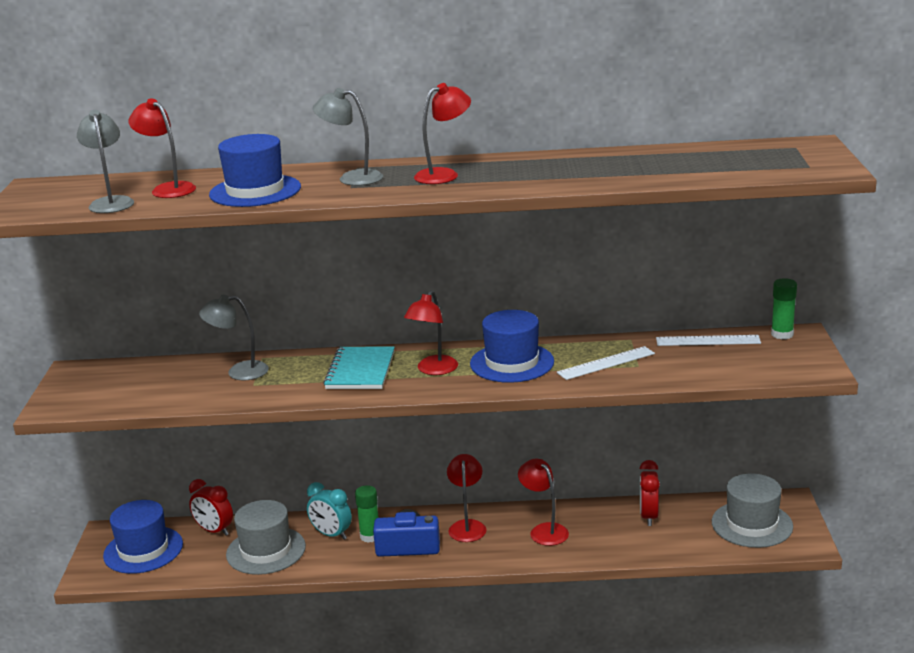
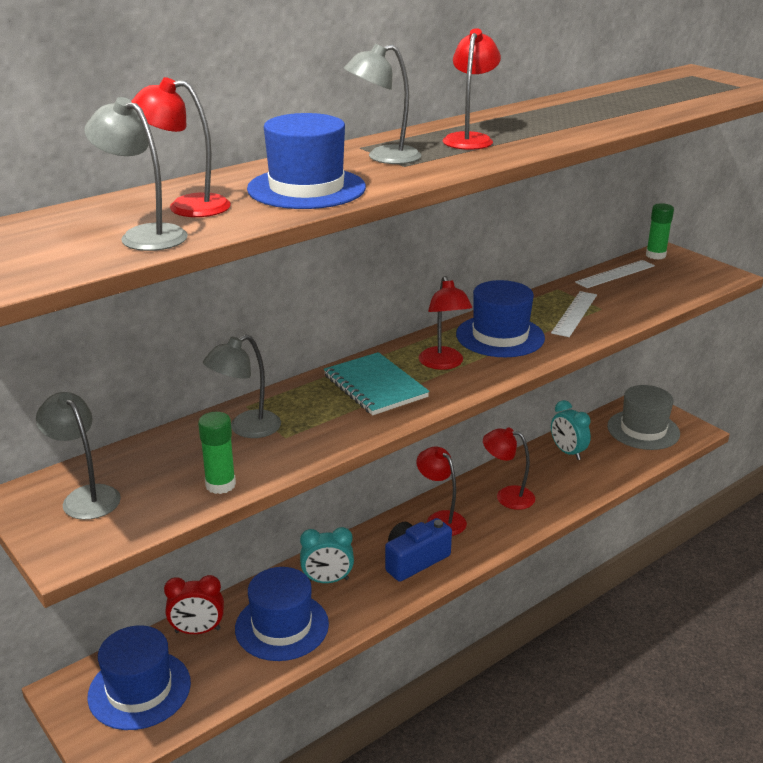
camera: 40 degrees left, 5 degrees up
grey hat [226,500,306,575] -> blue hat [235,567,329,661]
green glue stick [355,485,379,543] -> green glue stick moved to [198,412,236,494]
red clock [640,460,660,526] -> turquoise clock [551,400,591,460]
none -> grey lamp [36,392,121,520]

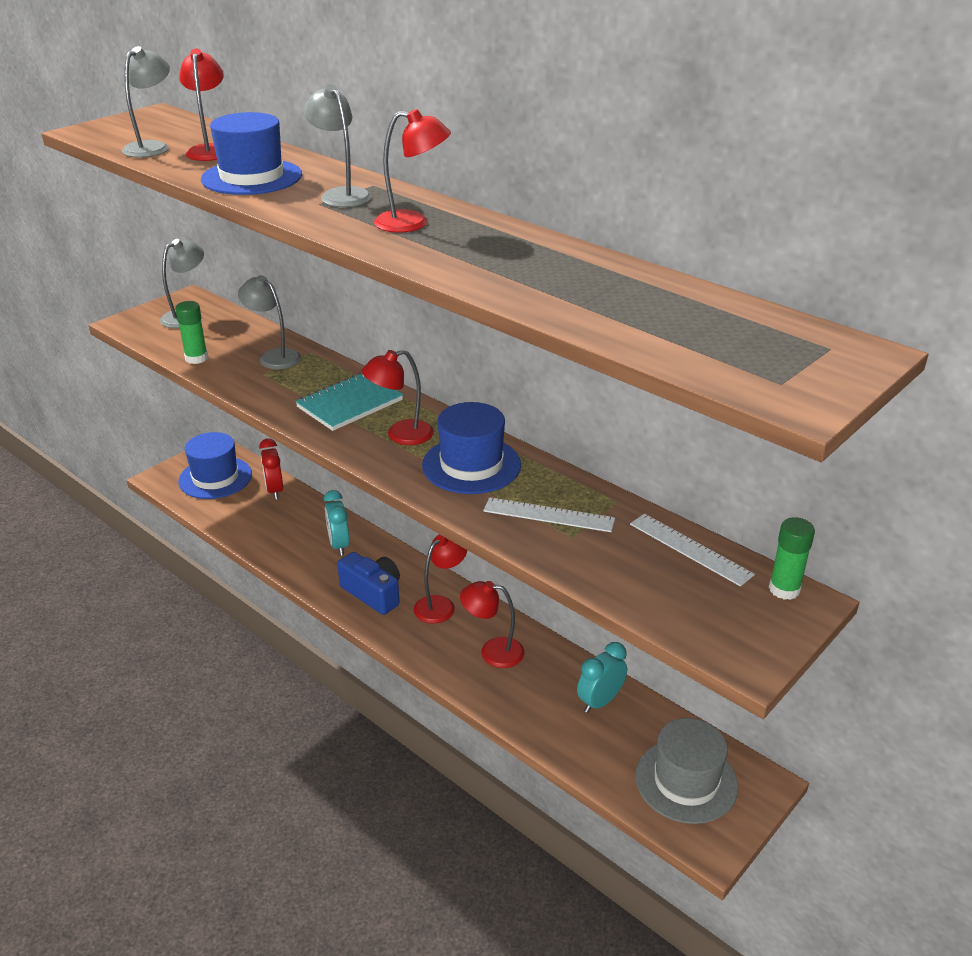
camera: 80 degrees right, 5 degrees up
blue hat [235,567,329,661] -> none
red lamp [483,427,535,510] -> red lamp turned 90 degrees counterclockwise [460,581,524,668]

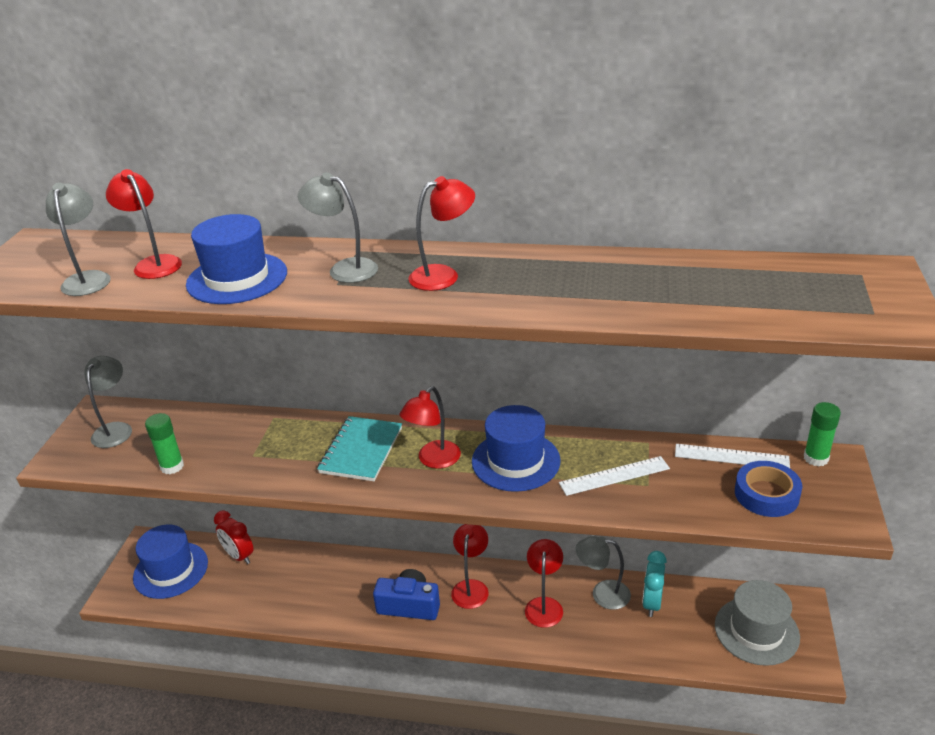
camera: 30 degrees left, 0 degrees up
grey lamp [238,275,301,369] -> grey lamp moved to [576,536,631,610]
turquoise clock [324,490,350,556] -> none
red lamp [460,581,524,668] -> red lamp turned 120 degrees clockwise [525,539,563,628]
none -> blue tape [735,461,802,517]

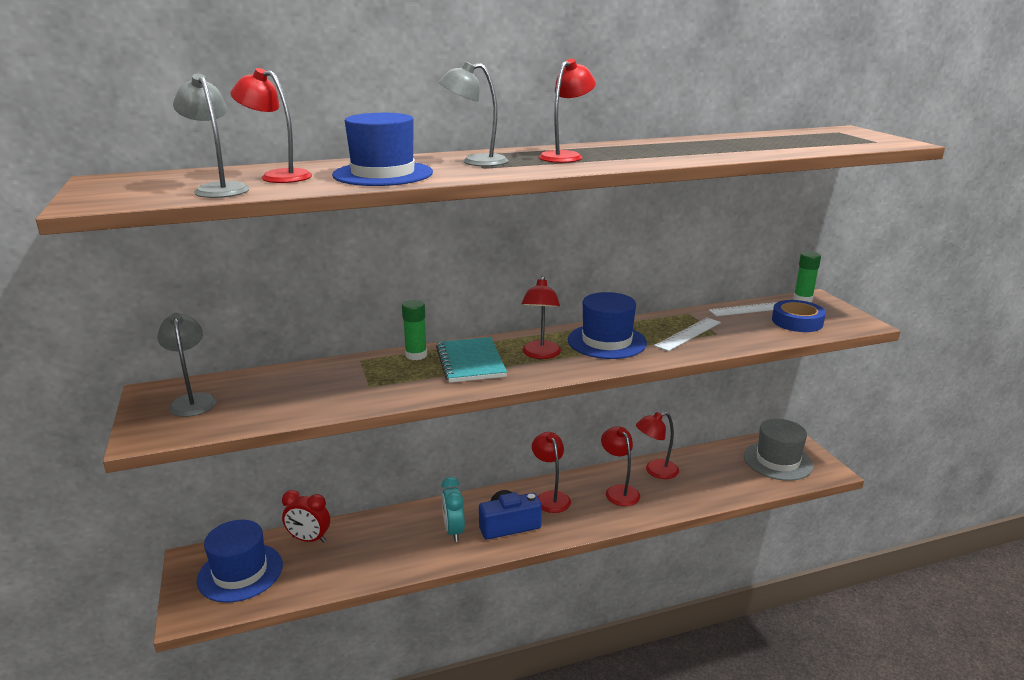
camera: 30 degrees left, 10 degrees down
green glue stick [145,413,184,474] -> green glue stick moved to [402,300,427,360]
grey lamp [576,536,631,610] -> red lamp [636,412,679,479]
turquoise clock [642,551,667,617] -> turquoise clock moved to [441,477,465,542]

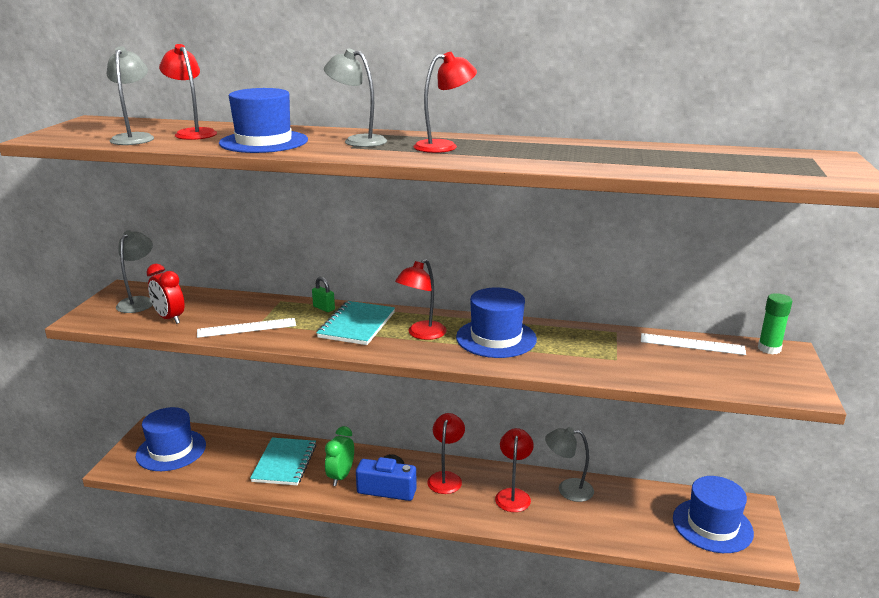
camera: 30 degrees right, 0 degrees up
red clock [282,490,330,543] -> red clock moved to [146,264,185,324]
green glue stick [402,300,427,360] -> green padlock [312,277,335,312]
turquoise clock [441,477,465,542] -> green clock [325,426,354,486]
red lamp [636,412,679,479] -> grey lamp [545,427,594,502]
white ruler [654,318,721,351] -> white ruler moved to [197,318,296,338]
grey hat [744,419,813,481] -> blue hat [673,476,754,553]
blue tape [772,300,826,332] -> none
none -> turquoise notebook [250,438,317,485]

